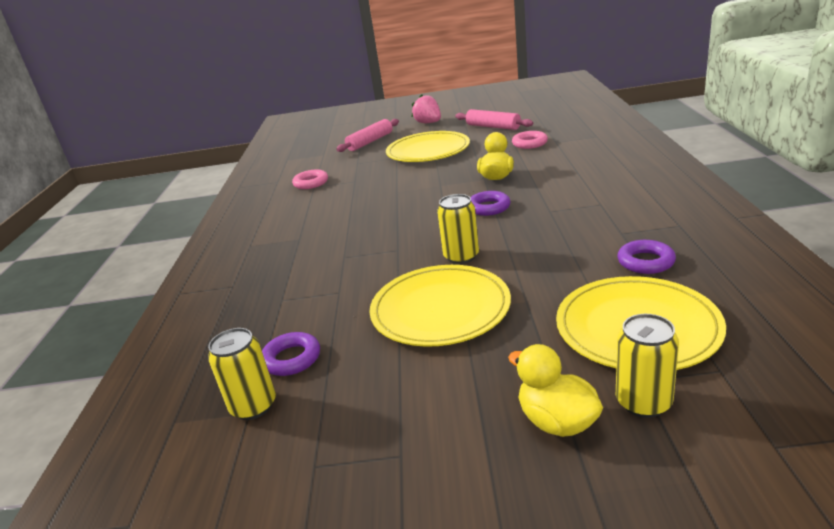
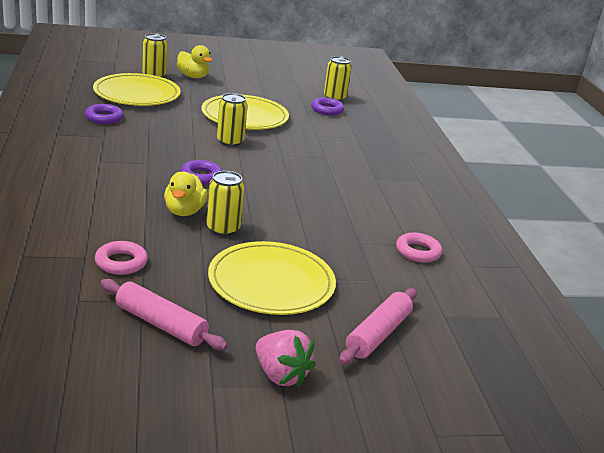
camera: 165 degrees right, 0 degrees up
none -> yellow can [206,171,244,236]

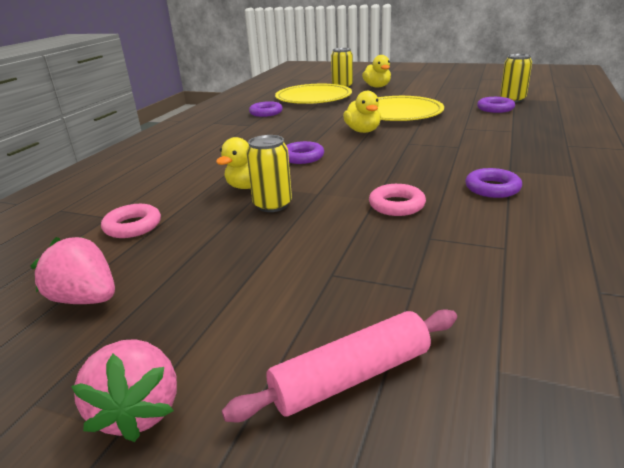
camera: 35 degrees right, 0 degrees up
pink rolling pin [101,279,228,350] -> pink strawberry [30,237,115,304]
yellow plate [208,241,336,315] -> none
yellow can [217,93,248,147] -> yellow duck [343,91,381,133]
pink ring [396,232,442,263] -> pink ring moved to [369,184,426,216]
none -> purple ring [465,168,522,198]

